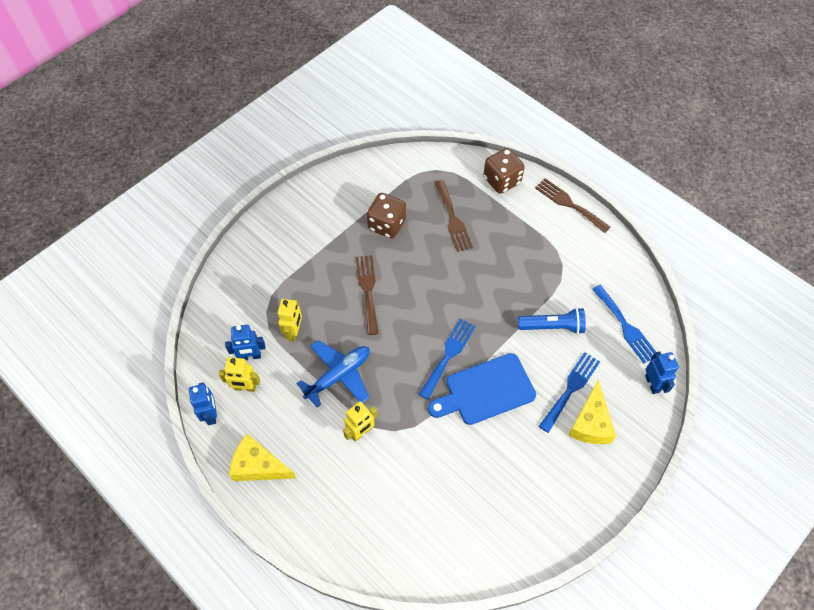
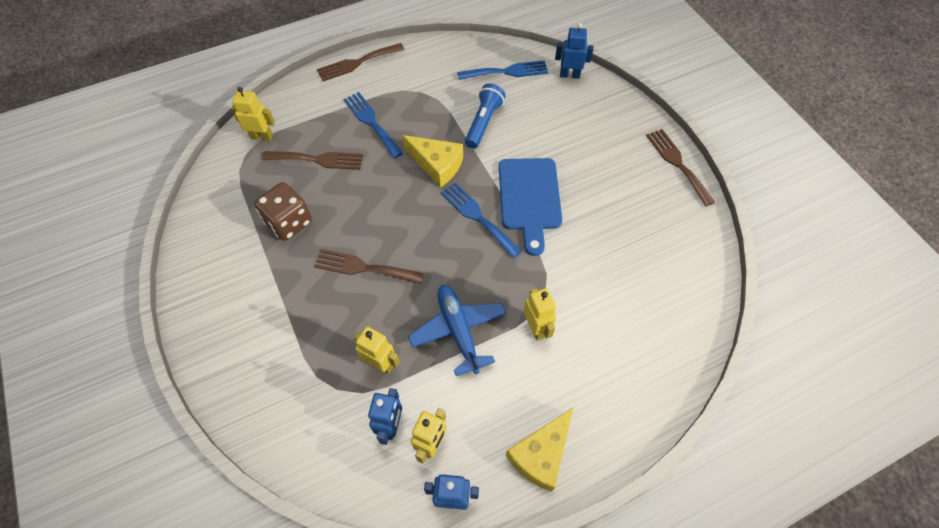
camera: 70 degrees left, 0 degrees up
brown dice [483,148,525,194] -> none
blue fork [539,352,600,433] -> blue fork moved to [343,92,403,159]
yellow cheese [568,379,616,444] -> yellow cheese moved to [402,135,463,188]
none -> yellow robot [231,87,275,141]
none -> brown fork [646,129,715,207]

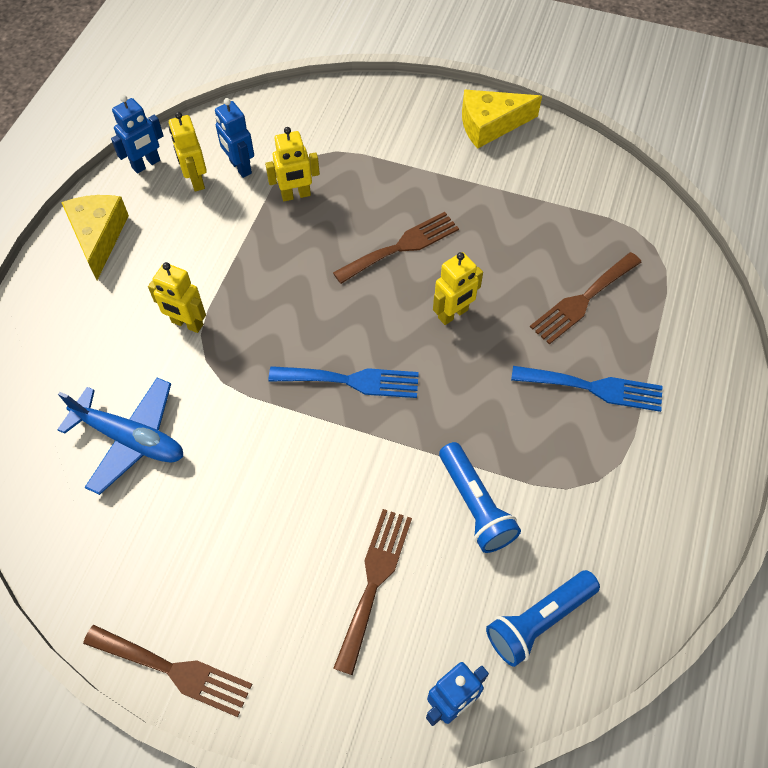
camera: 135 degrees right, 0 degrees up
yellow robot [231,87,275,141] -> yellow robot moved to [433,252,483,325]
brown dice [254,182,312,241] -> none
brown fork [317,43,405,81] -> brown fork moved to [333,509,412,675]
yellow cheese [402,135,463,188] -> yellow cheese moved to [462,90,542,149]
blue plane [408,285,507,376] -> blue plane moved to [57,378,183,495]
blue fork [457,60,548,80] -> blue flashlight [486,570,600,667]
blue cutting board [499,158,562,256] -> none

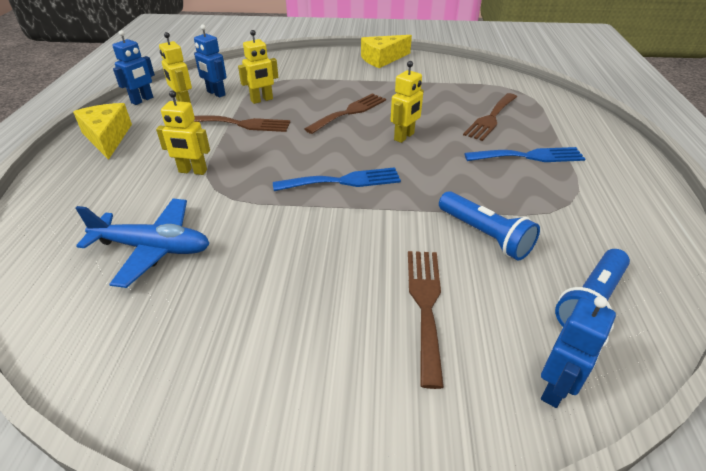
camera: 15 degrees left, 20 degrees down
brown fork [83,625,252,717] -> brown fork moved to [194,116,290,132]

